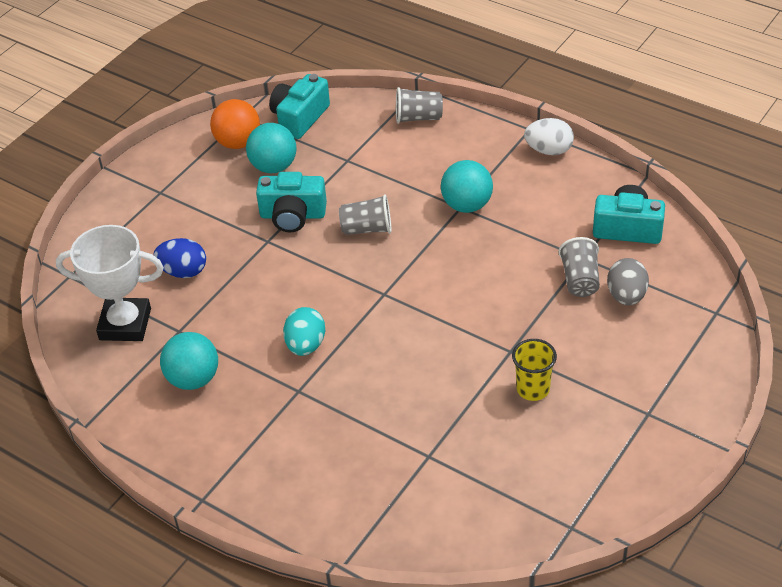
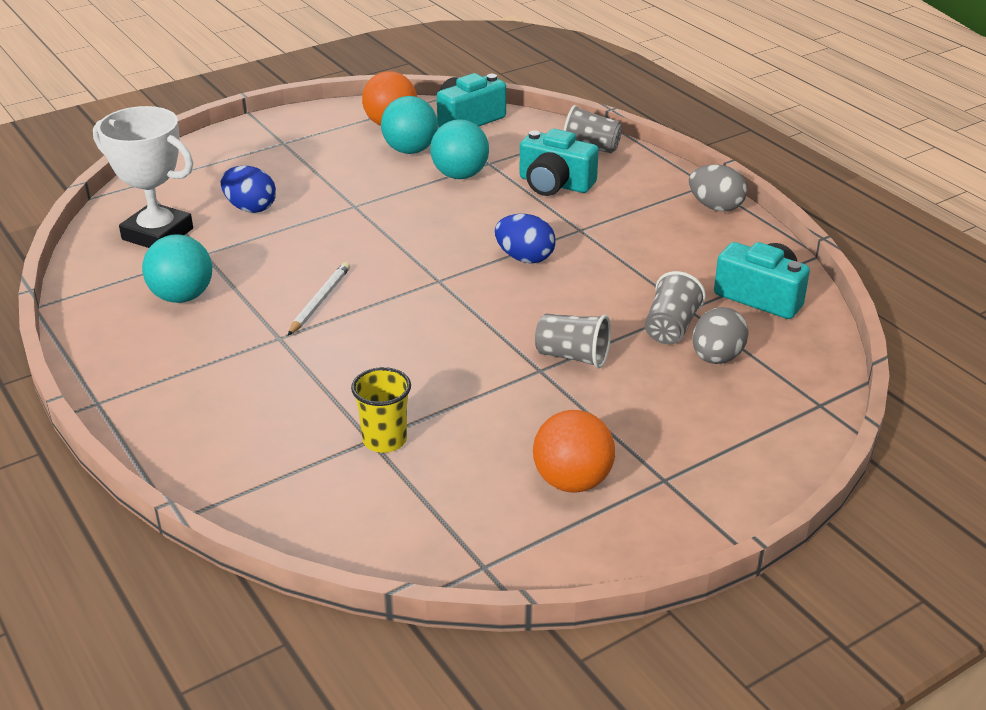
camera: 20 degrees right, 10 degrees down
turquoise camera [256,172,327,232] -> turquoise camera moved to [519,129,599,196]
turquoise egg [283,307,325,356] -> white pencil [288,262,350,336]
grey cup [339,194,391,235] -> grey cup moved to [535,313,611,368]
turquoise ball [441,160,493,213] -> turquoise ball moved to [430,119,489,179]
yellow cup [512,339,557,401] -> yellow cup moved to [351,367,411,453]
white egg [524,118,574,155] -> grey egg [689,165,747,212]
none -> blue egg [495,214,555,264]
none -> orange ball [533,410,615,493]

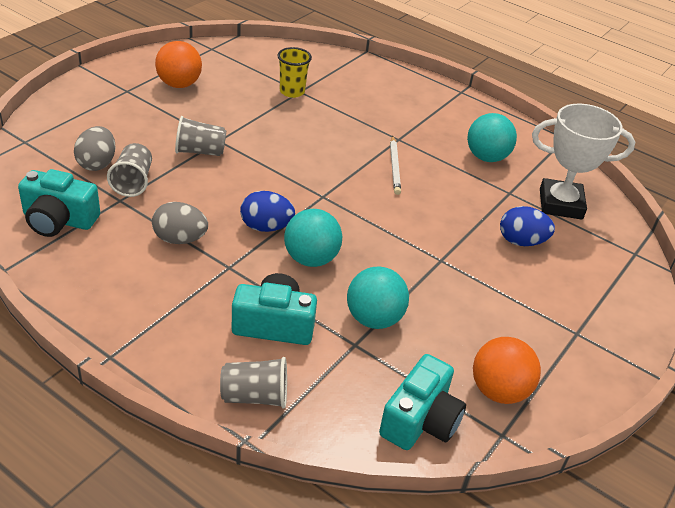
camera: 155 degrees right, 5 degrees up
turquoise ball [381,96,438,154] -> turquoise ball moved to [284,209,342,267]
grey egg [689,165,747,212] -> grey egg moved to [152,202,208,244]

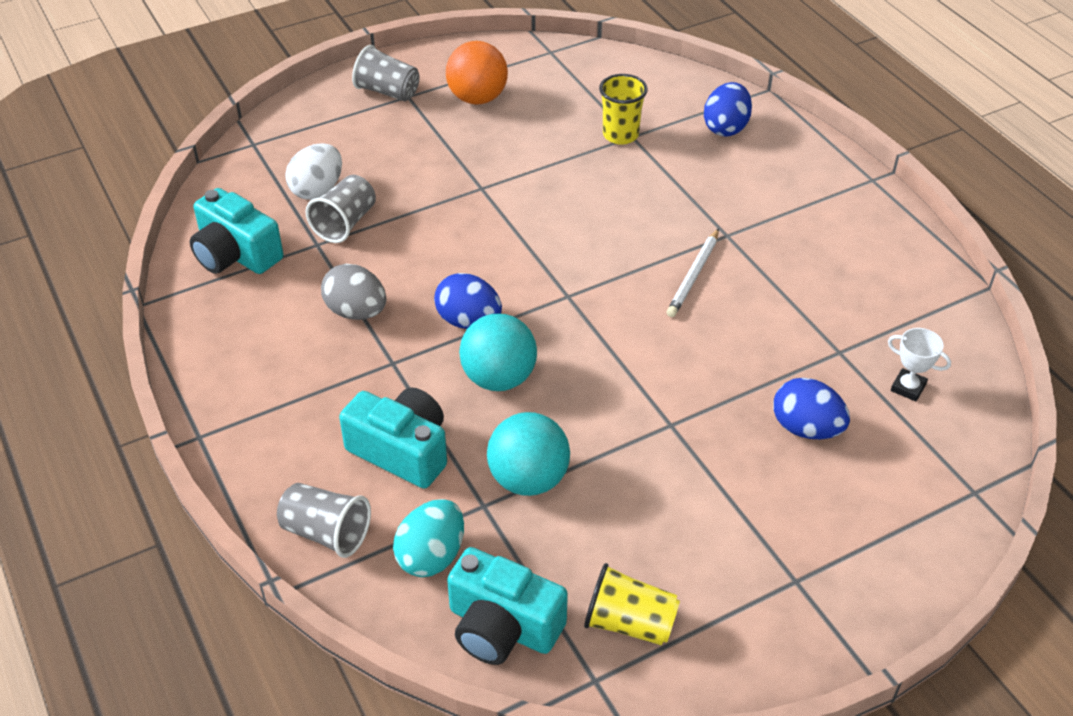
camera: 30 degrees right, 5 degrees up
grey egg [74,126,116,171] -> white egg [286,143,342,200]
grey cup [175,116,226,156] -> grey cup moved to [352,45,420,101]
turquoise camera [379,354,466,450] -> turquoise camera turned 60 degrees clockwise [447,547,568,665]
turquoise ball [467,113,517,162] -> none
orange ball [473,337,541,404] -> yellow cup [584,563,680,646]
white trophy [532,104,635,220] -> white trophy [888,328,951,402], size x0.44
none -> turquoise egg [393,499,464,577]
none -> blue egg [704,82,752,137]

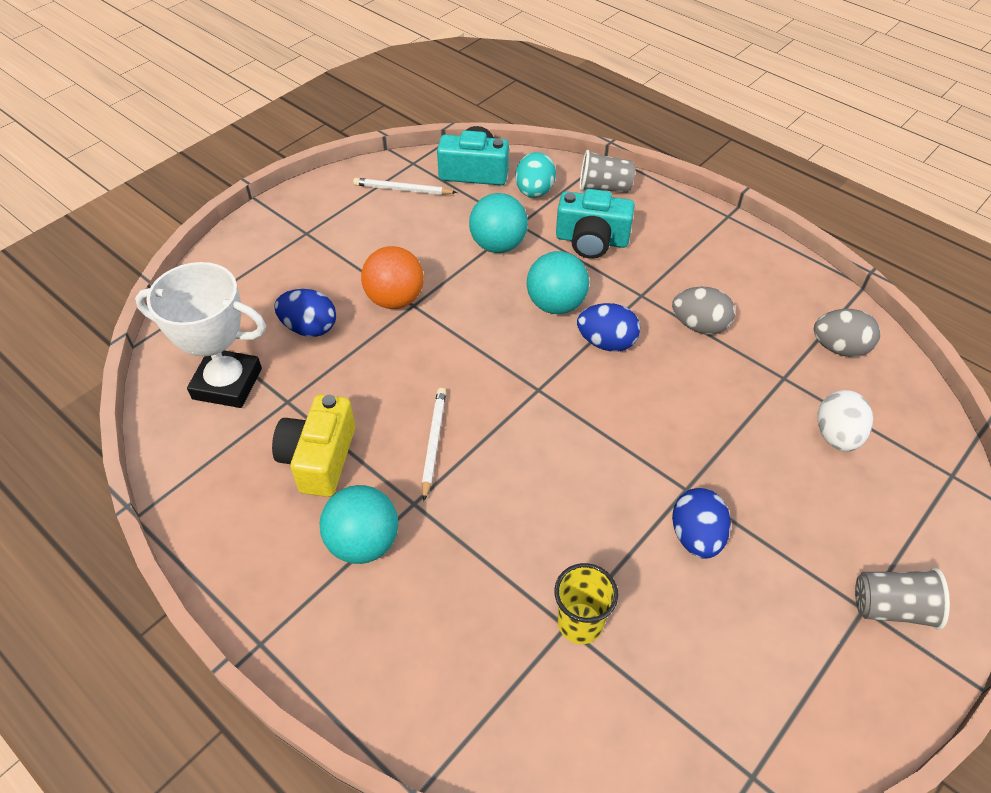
camera: 160 degrees right, 5 degrees up
turquoise camera [190,188,284,274] -> grey egg [814,309,880,357]
grey cup [305,175,376,243] -> none
orange ball [446,41,508,105] -> orange ball moved to [361,246,424,309]
yellow cup [584,563,680,646] -> white pencil [353,178,457,195]
blue egg [704,82,752,137] -> blue egg moved to [672,488,731,559]
white trophy [888,328,951,402] -> white trophy [135,262,266,408], size x2.28
none -> yellow camera [272,394,355,497]
none -> turquoise ball [319,485,398,564]

